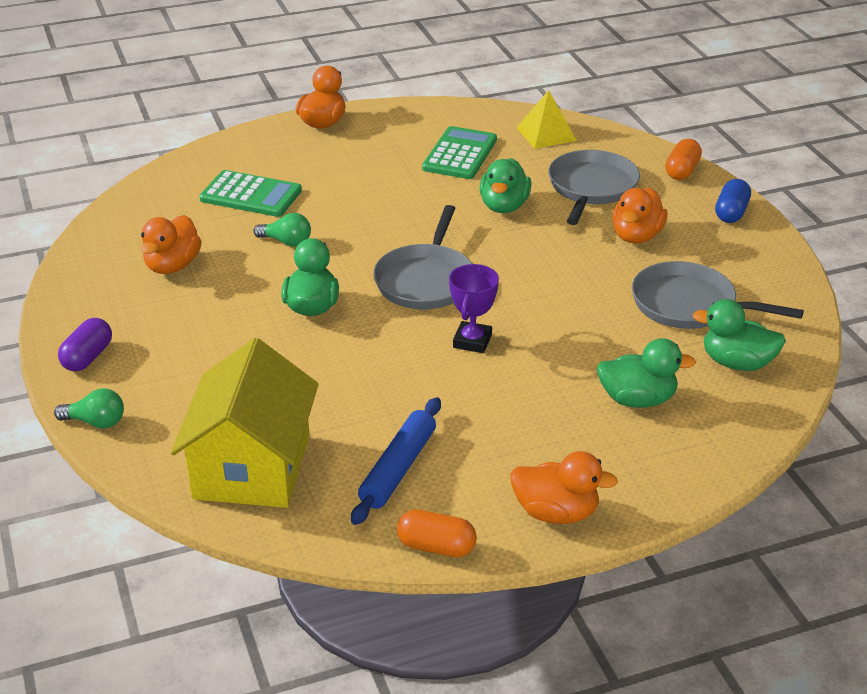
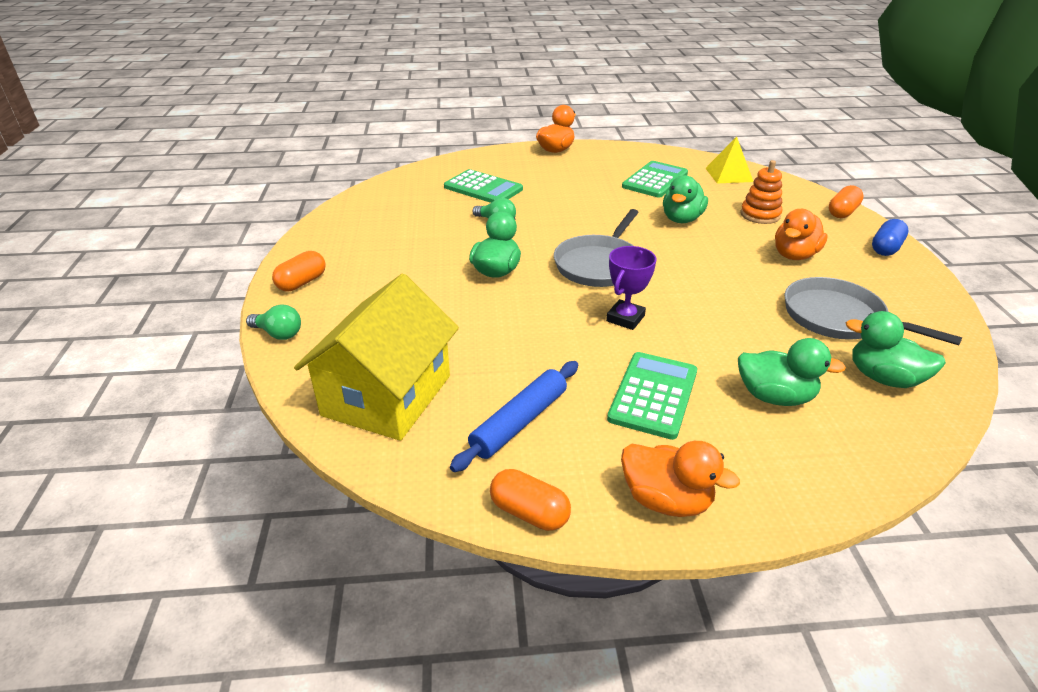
camera: 15 degrees right, 0 degrees up
purple capsule [58,318,112,372] -> orange capsule [272,251,326,291]
orange duck [141,215,202,274] -> none
grey pan [548,150,640,225] -> orange stacking toy [740,160,782,224]
none -> green calculator [607,352,697,440]

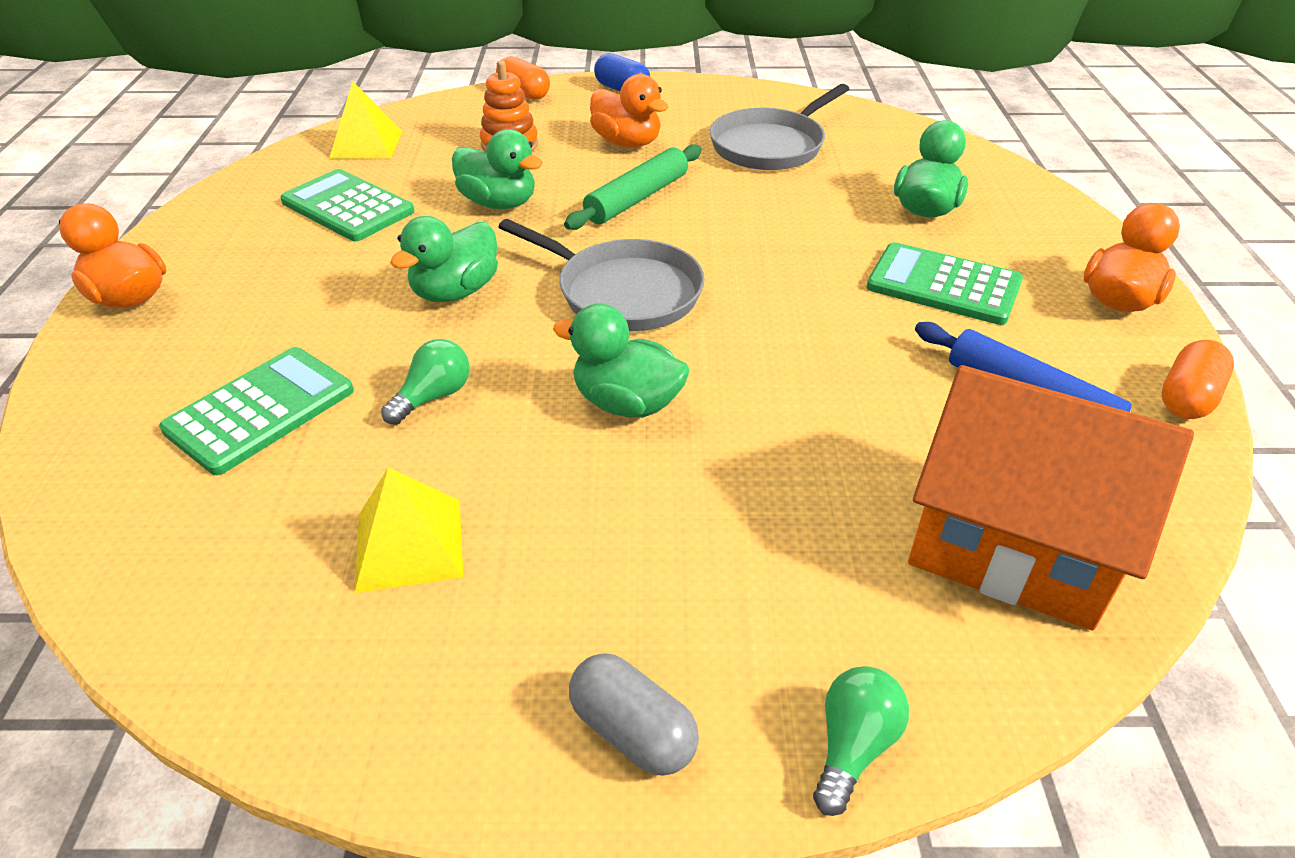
camera: 85 degrees left, 5 degrees up
orange capsule [272,251,326,291] -> grey capsule [569,653,699,776]
yellow house [294,274,459,441] -> orange house [908,365,1194,631]
purple trophy [606,246,657,330] -> none
green duck [846,311,946,388] -> green duck moved to [390,216,498,302]
none -> yellow pyramid [354,467,463,593]
none -> green rolling pin [564,144,702,230]

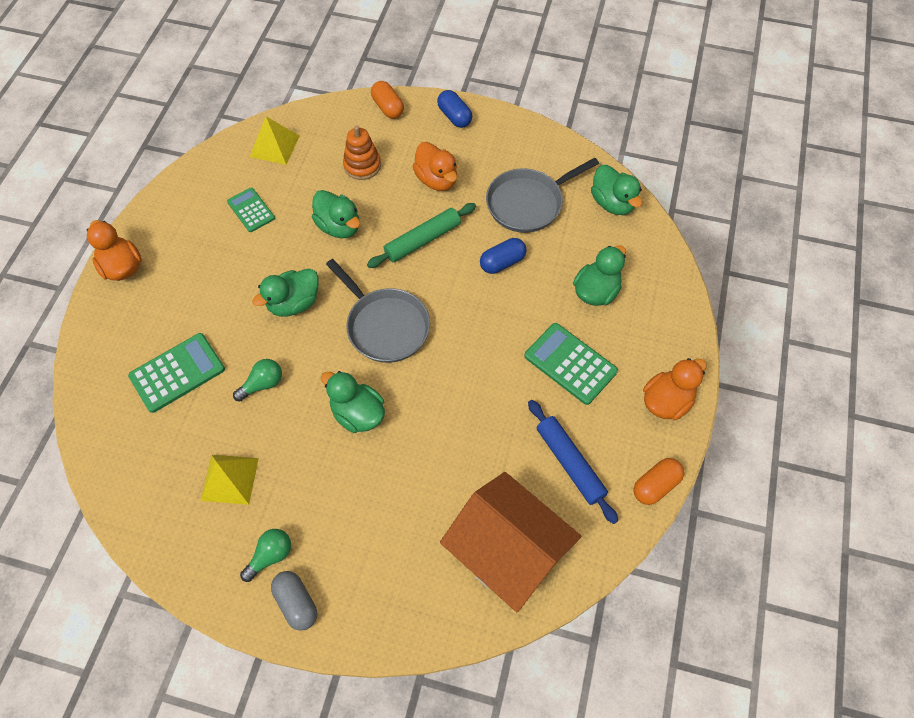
camera: 15 degrees right, 20 degrees up
green calculator [280,169,415,241] -> green calculator [227,187,275,232], size x0.64
green light bulb [813,666,909,816] -> green light bulb moved to [240,529,291,582]
none -> blue capsule [480,238,527,274]
none -> green duck [591,165,642,215]

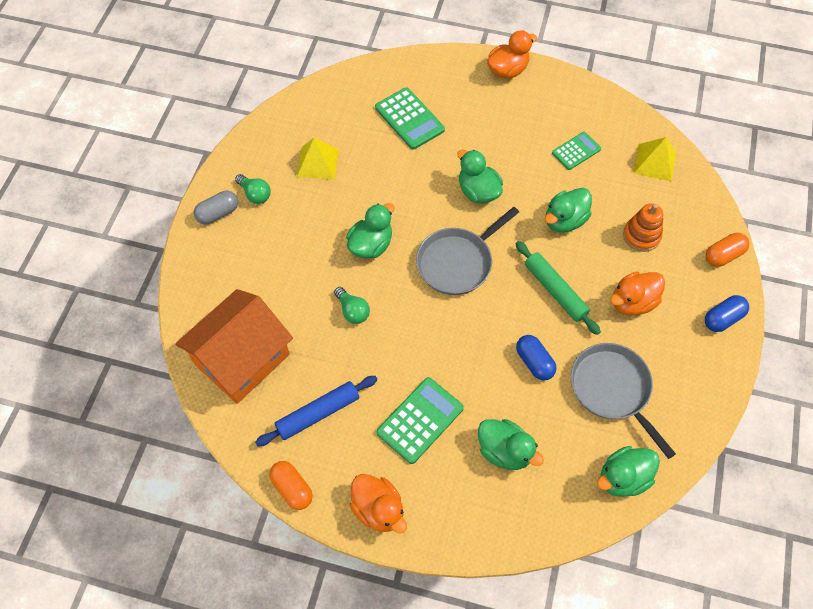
camera: 90 degrees right, 0 degrees up
green light bulb [233,359,282,402] -> green light bulb moved to [334,287,370,324]

